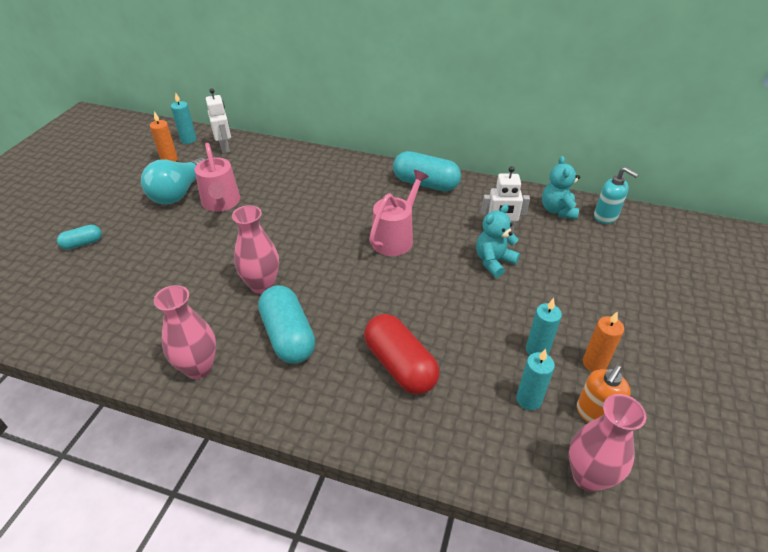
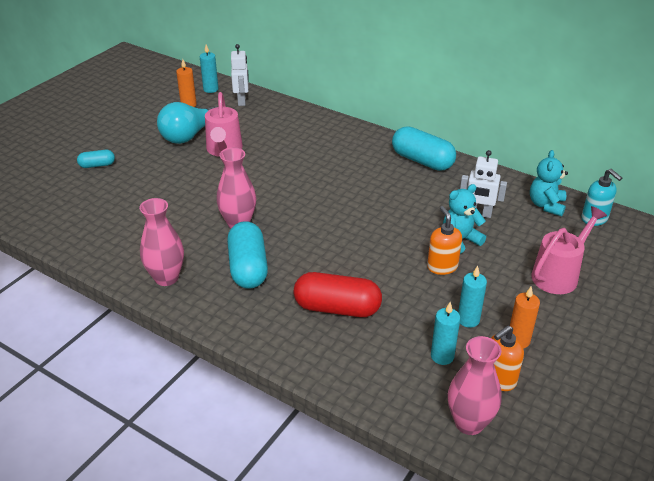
camera: 15 degrees right, 5 degrees down
red capsule [364,314,440,394] -> red capsule turned 60 degrees counterclockwise [293,272,382,317]
pink watering can [369,170,429,256] -> pink watering can moved to [531,206,607,294]
none -> orange soap dispenser [427,206,462,275]

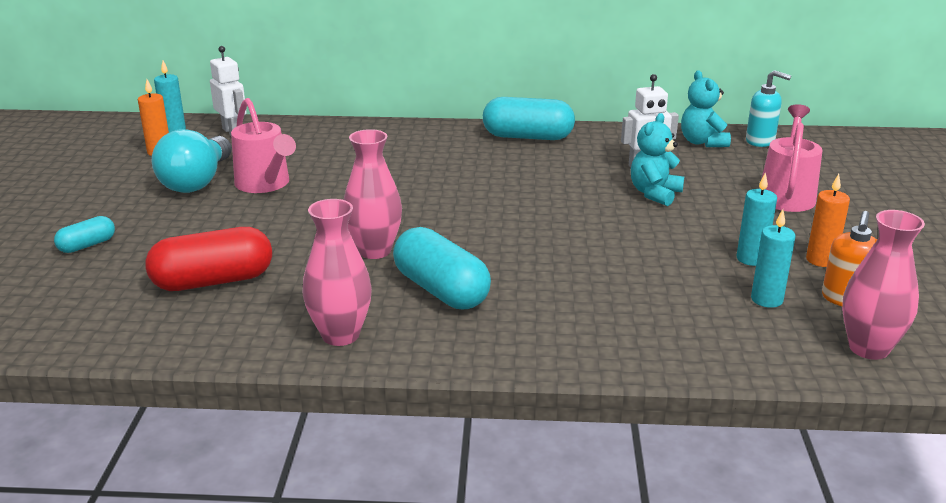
camera: 30 degrees left, 10 degrees down
red capsule [293,272,382,317] -> red capsule moved to [145,227,272,291]
orange soap dispenser [427,206,462,275] -> none

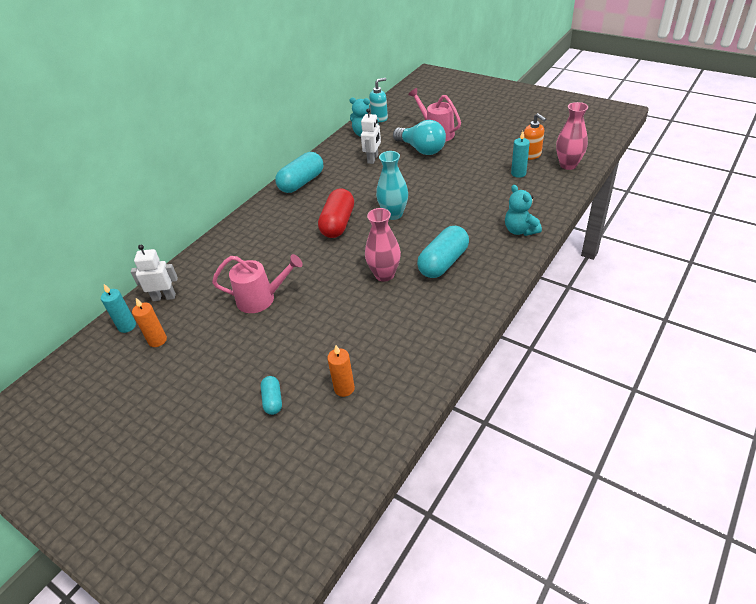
camera: 55 degrees left, 15 degrees up
red capsule [145,227,272,291] -> red capsule moved to [318,188,354,238]
turquoise light bulb [152,129,232,193] -> turquoise light bulb moved to [393,120,446,155]
pink vase [303,199,372,346] -> none
turquoise capsule [393,227,491,309] -> turquoise capsule turned 45 degrees counterclockwise [417,226,469,278]
turquoise teddy bear [631,113,684,206] -> turquoise teddy bear moved to [505,185,542,236]
turquoise candle [737,172,777,266] -> none
orange candle [806,174,850,267] -> orange candle moved to [327,345,355,397]
none -> turquoise vase [376,151,408,220]

